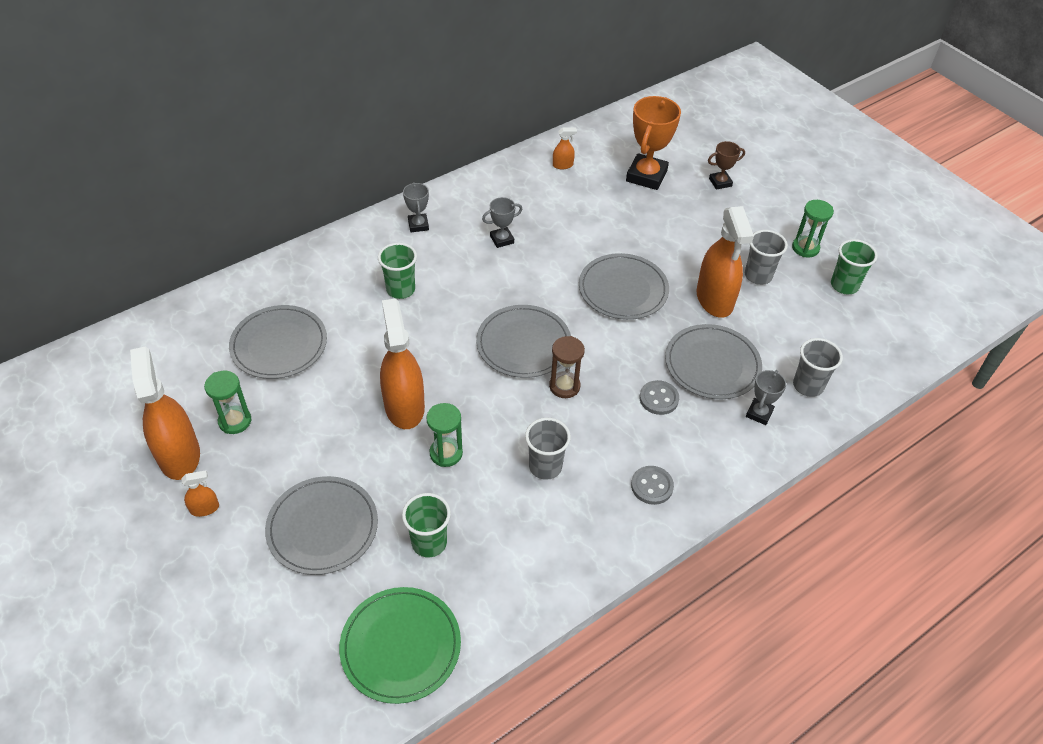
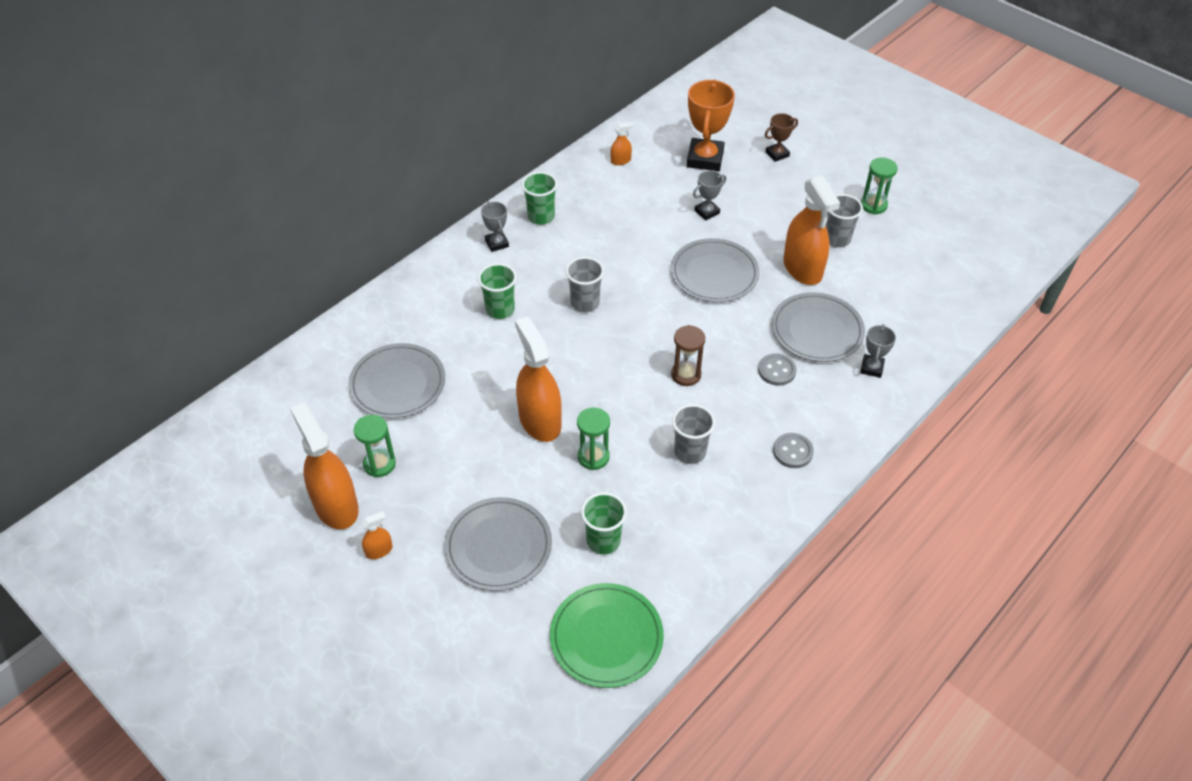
camera: 10 degrees left, 0 degrees up
grey plate [476,305,571,378] -> none
grey trophy [482,197,522,248] -> grey trophy moved to [693,171,726,221]
grey cup [793,338,843,397] -> grey cup moved to [565,257,604,312]
green cup [831,239,878,294] -> green cup moved to [522,172,558,225]

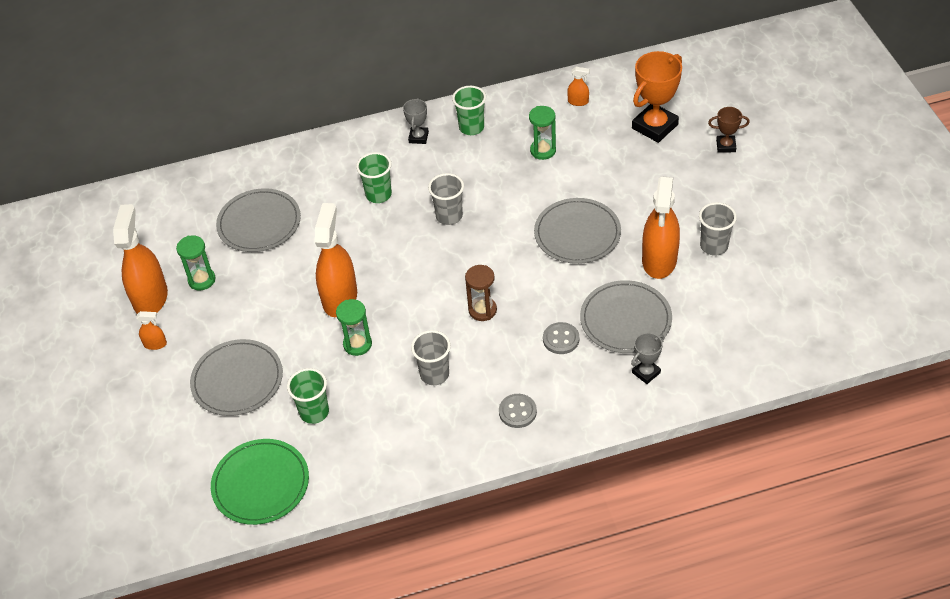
camera: 35 degrees right, 0 degrees up
grey trophy [693,171,726,221] -> none
green hourglass [861,158,898,215] -> green hourglass moved to [529,106,556,160]

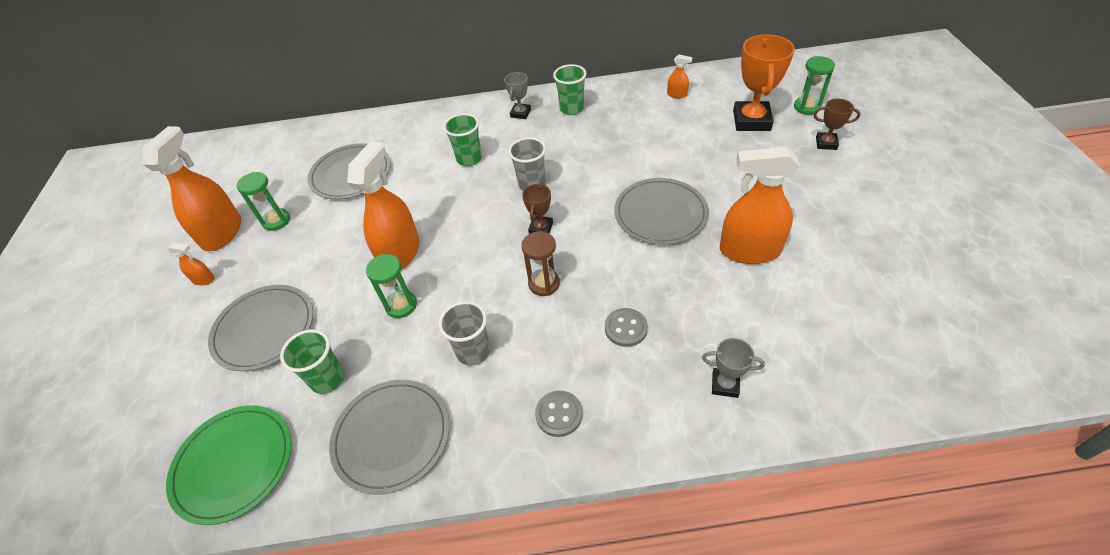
camera: 10 degrees right, 0 degrees up
green hourglass [529,106,556,160] -> green hourglass moved to [794,56,835,115]
grey plate [580,280,672,353] -> grey plate moved to [329,380,449,494]
grey trophy [631,333,664,384] -> grey trophy turned 45 degrees clockwise [702,338,765,398]
orange trophy [632,51,682,143] -> orange trophy turned 45 degrees counterclockwise [733,34,795,131]
orange spray bottle [642,176,680,279] -> orange spray bottle turned 75 degrees clockwise [719,147,800,264]
grey cup [699,202,737,256] -> none
none -> brown trophy [522,183,553,234]

